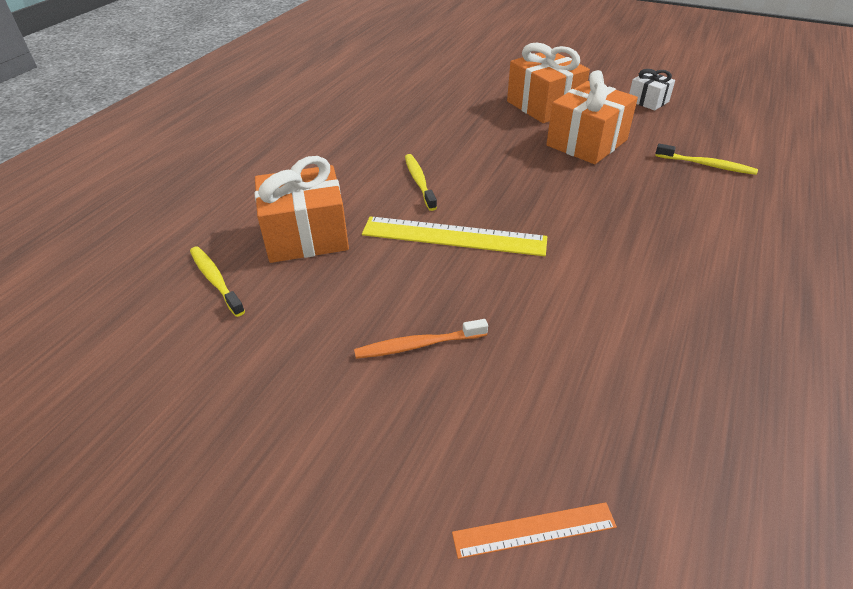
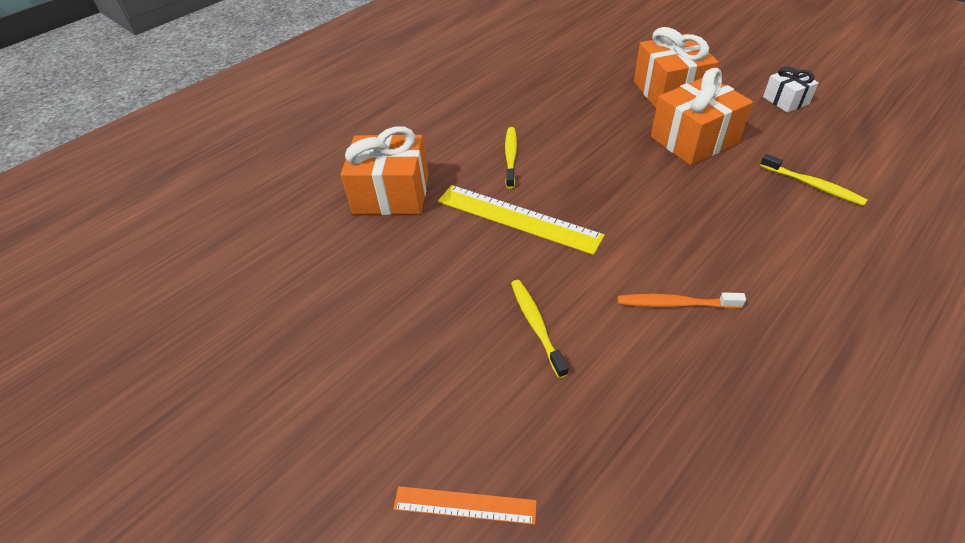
camera: 20 degrees right, 5 degrees up
yellow toothbrush [190,246,245,317] -> yellow toothbrush moved to [511,280,569,378]
orange toothbrush [354,319,488,359] -> orange toothbrush moved to [618,292,746,309]

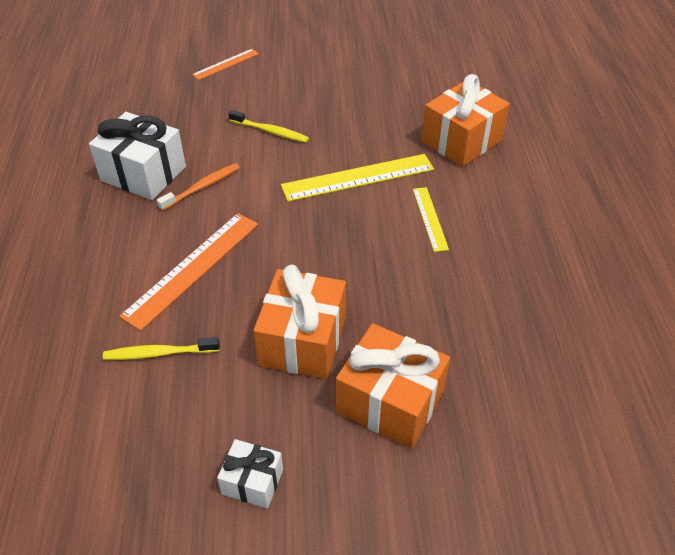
camera: 130 degrees right, 0 degrees up
yellow toothbrush [505,127,517,189] -> yellow ruler [413,187,449,252]
none -> white gift [89,112,186,200]
none -> orange ruler [119,213,258,331]

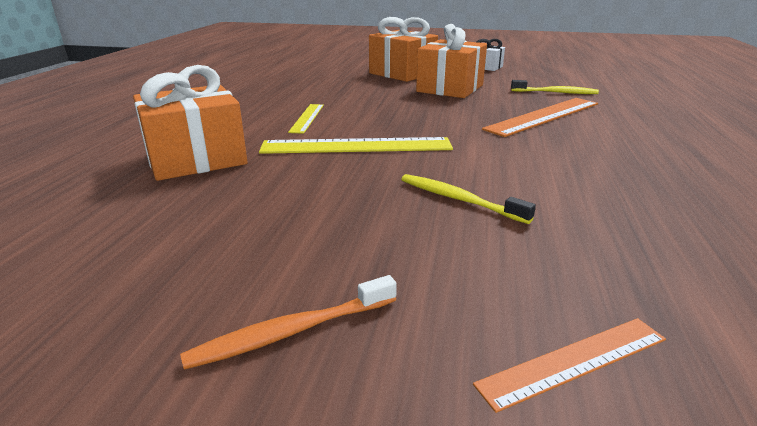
camera: 165 degrees left, 20 degrees down
white gift [89,112,186,200] -> none
orange toothbrush [157,163,240,211] -> orange toothbrush moved to [180,275,397,370]

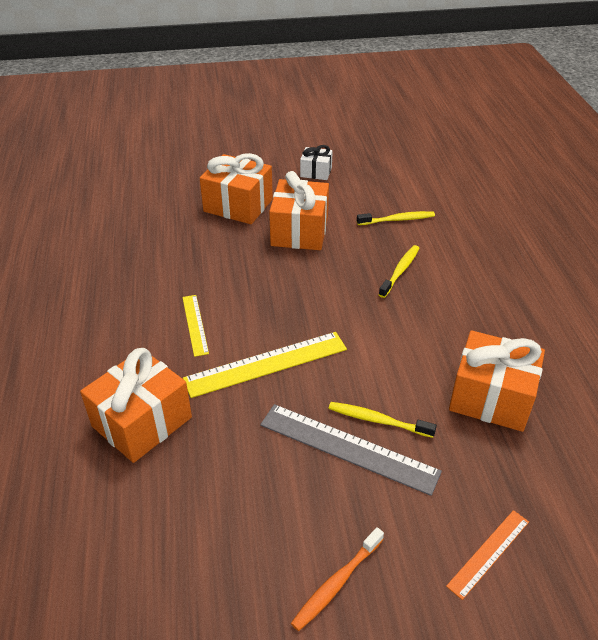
camera: 20 degrees left, 15 degrees up
orange ruler [482,98,598,137] -> yellow toothbrush [379,245,419,298]
none -> grey ruler [260,404,442,496]
none -> orange gift [449,330,545,432]

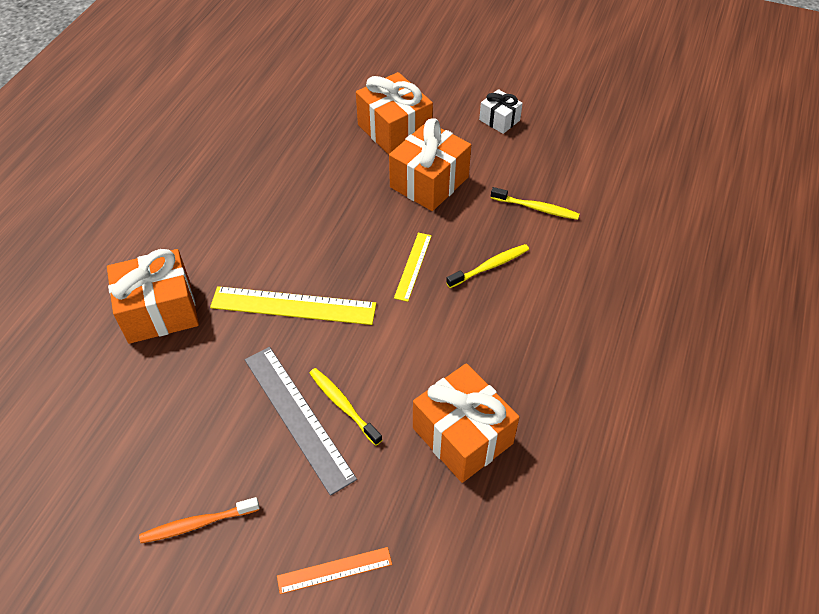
camera: 30 degrees right, 10 degrees up
yellow ruler [182,295,209,357] -> yellow ruler moved to [394,232,432,302]

